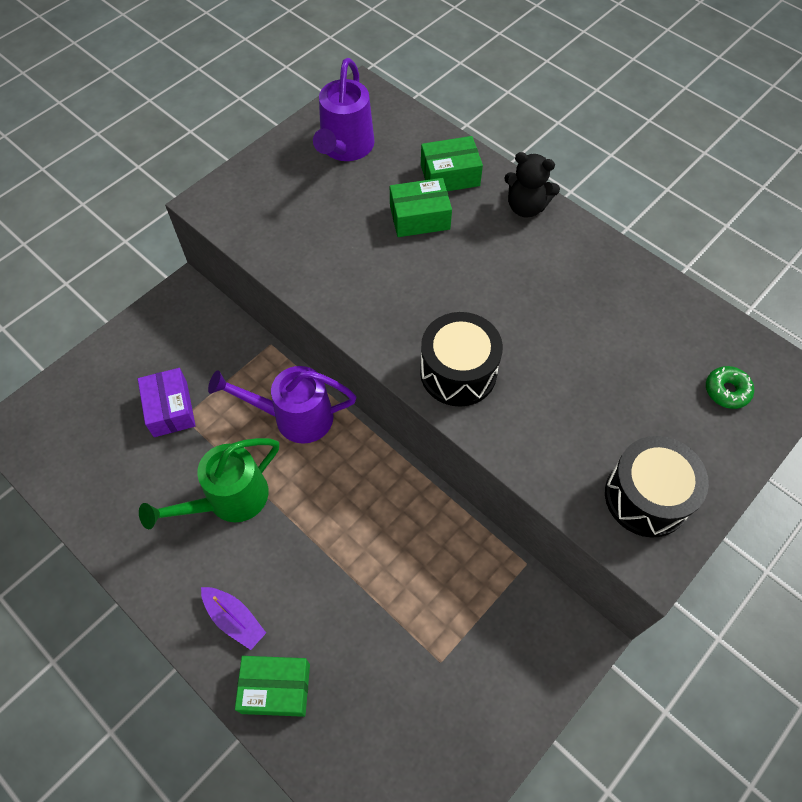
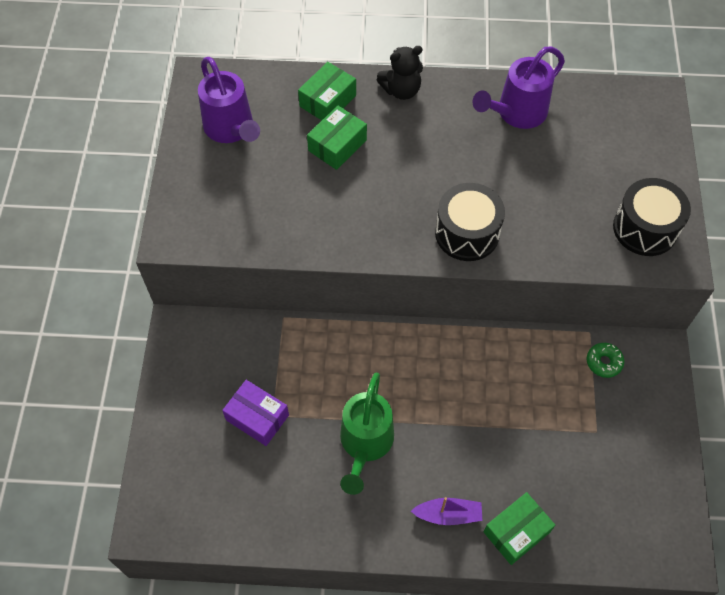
camera: 40 degrees left, 0 degrees up
purple watering can [208,366,356,444] -> purple watering can moved to [473,47,565,129]
green donut [706,366,754,409] -> green donut moved to [587,343,624,378]

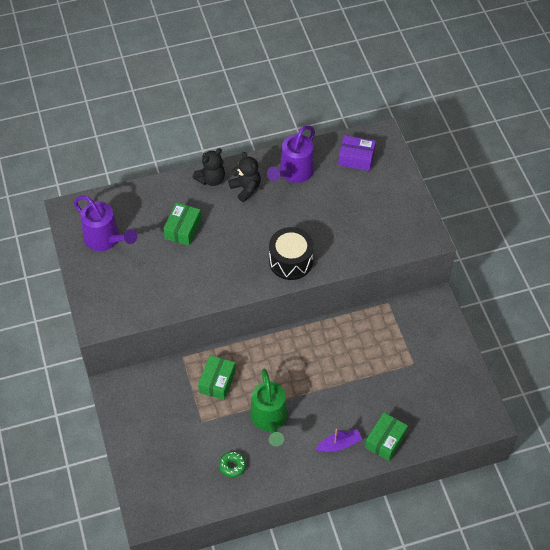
camera: 20 degrees left, 5 degrees down
purple box [222,380,289,446] -> purple box moved to [338,135,376,171]
green box [298,62,356,120] -> green box moved to [198,355,236,400]
green donut [587,343,624,378] -> green donut moved to [219,451,246,477]
black drum [613,178,691,256] -> none
none -> black teddy bear [228,152,261,202]

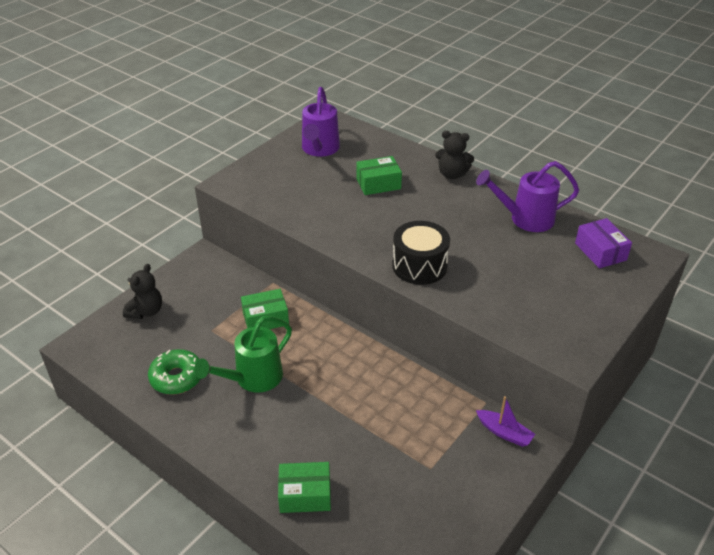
camera: 55 degrees right, 15 degrees down
green donut [219,451,246,477] -> green donut [148,349,200,395], size x1.62
black teddy bear [228,152,261,202] -> black teddy bear moved to [123,264,162,319]
purple boat [316,429,362,452] -> purple boat moved to [476,396,535,447]

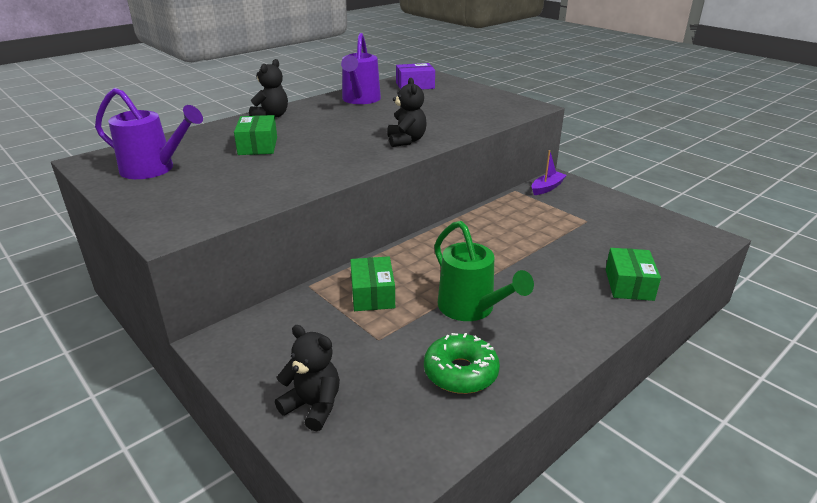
camera: 80 degrees left, 10 degrees down
black drum [392,221,450,285] -> black teddy bear [387,78,427,147]

